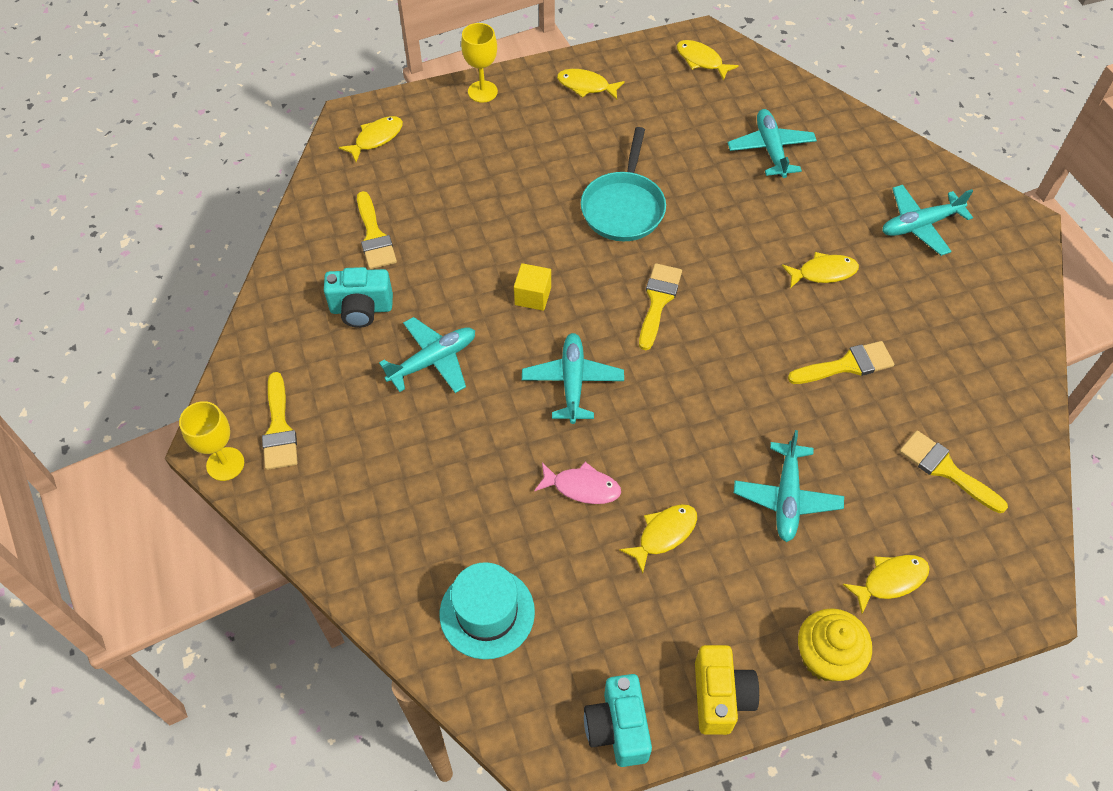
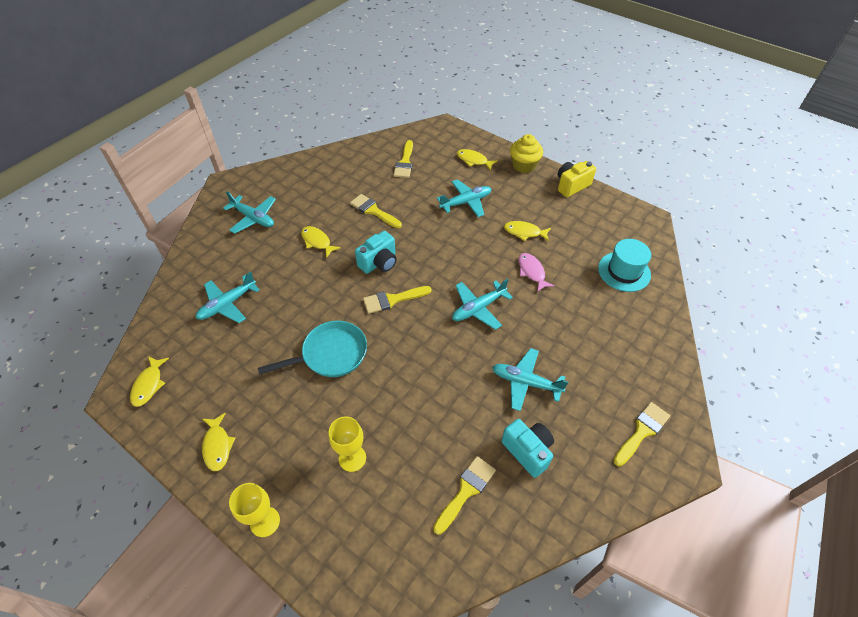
camera: 125 degrees left, 5 degrees down
yellow goblet [179,401,244,481] -> yellow goblet moved to [329,416,366,472]
yellow fish [339,116,403,162] -> none
yellow cube [514,263,551,311] -> none
turquoise camera [584,674,652,767] -> turquoise camera moved to [355,231,397,274]

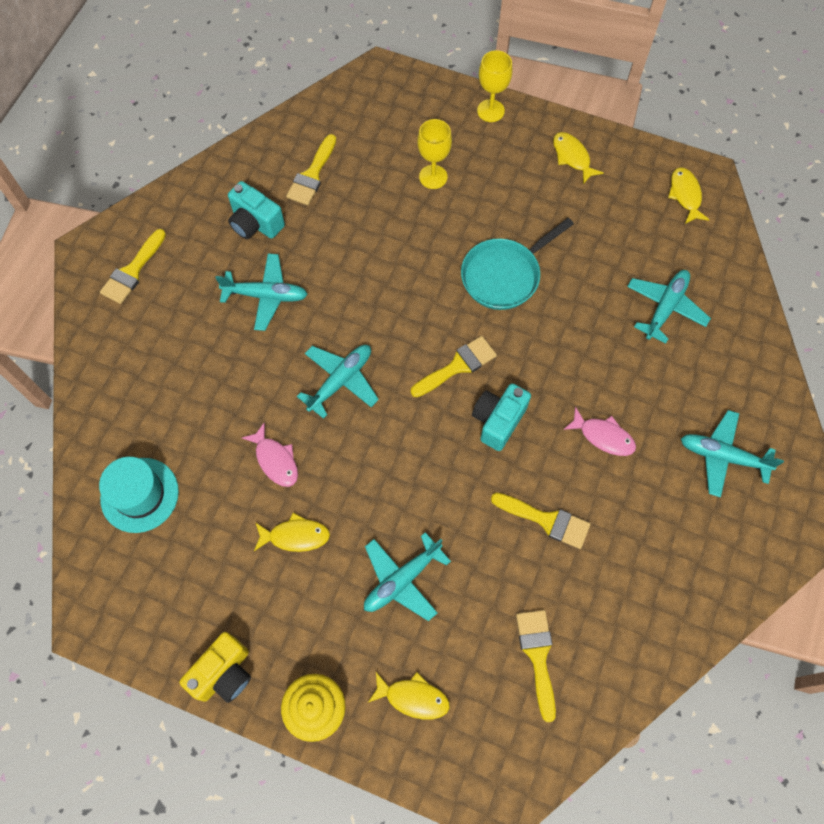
camera: 165 degrees right, 15 degrees up
yellow fish [301,226,341,258] -> pink fish [563,407,636,456]

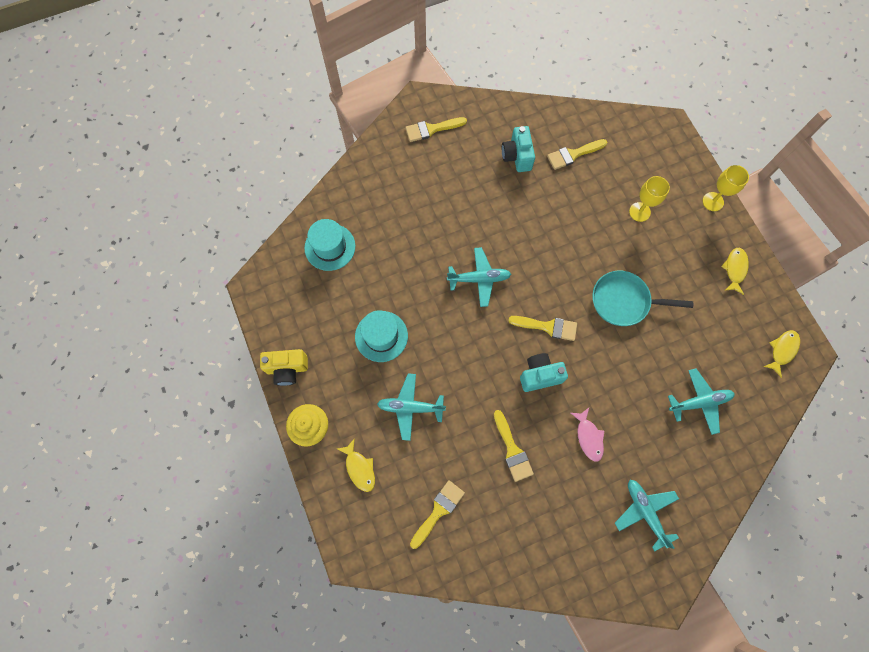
camera: 45 degrees right, 5 degrees up
turquoise plane [215,253,308,331] -> none
pink fish [242,422,298,487] -> none
yellow fish [254,513,330,552] -> turquoise hat [355,310,408,362]

